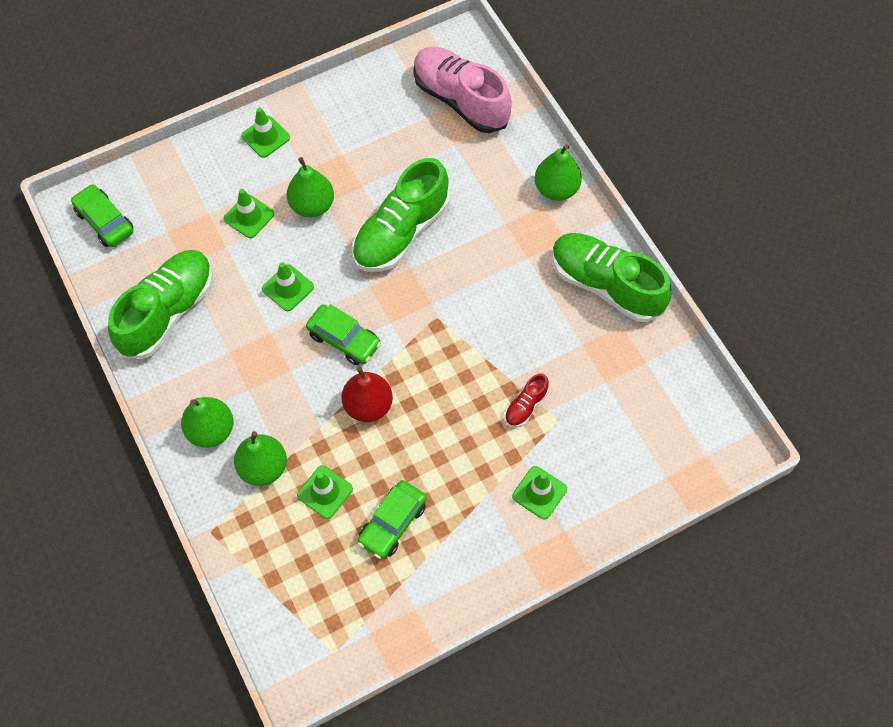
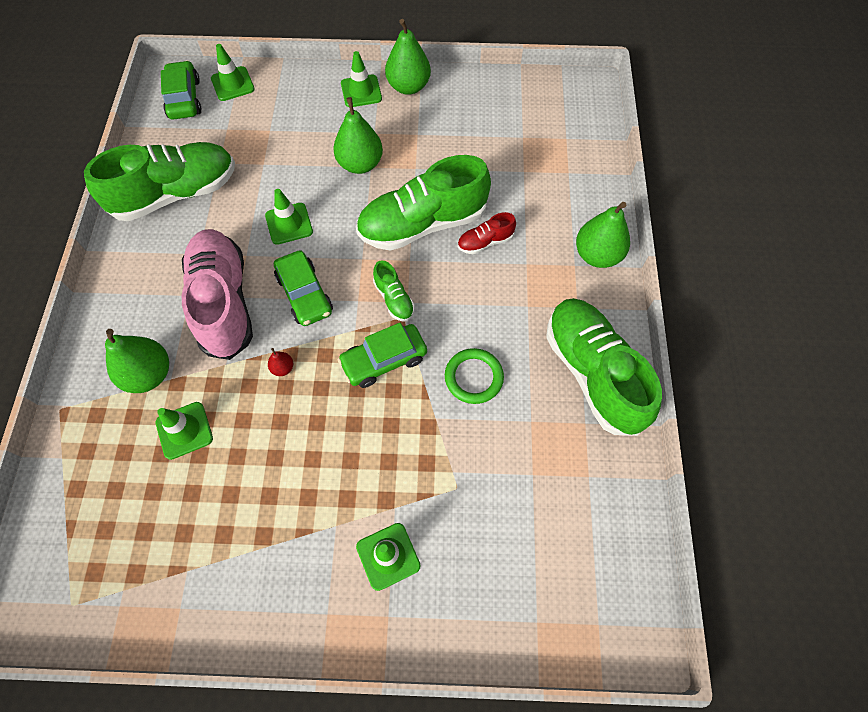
camera: 30 degrees right, 0 degrees up
green pear [181,397,233,448] -> green pear moved to [385,19,431,95]
green traffic cone [224,189,274,238] -> green traffic cone moved to [211,44,255,101]
red pear [342,367,393,422] -> red pear [268,348,293,376], size x0.45
green car [358,480,427,559] -> green car moved to [337,323,427,388]
pink shoe [413,47,512,133] -> pink shoe moved to [182,229,253,360]
red shoe [505,374,549,427] -> red shoe moved to [458,212,516,254]
none -> green shoe [373,260,415,322]
none -> green ring [445,348,504,404]

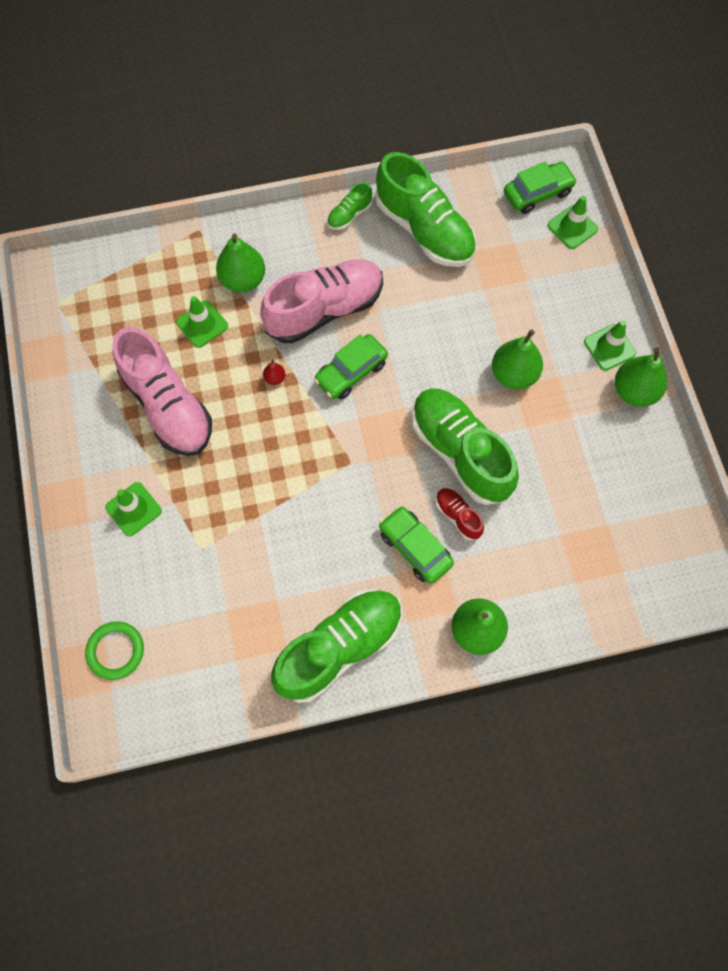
camera: 75 degrees right, 5 degrees up
green traffic cone [265,189,313,245] -> none
green car [337,323,427,388] -> green car moved to [379,506,454,584]
green shoe [373,260,415,322] -> green shoe moved to [327,182,372,230]
green ring [445,348,504,404] -> green ring moved to [85,621,144,680]
none -> pink shoe [113,327,212,456]

